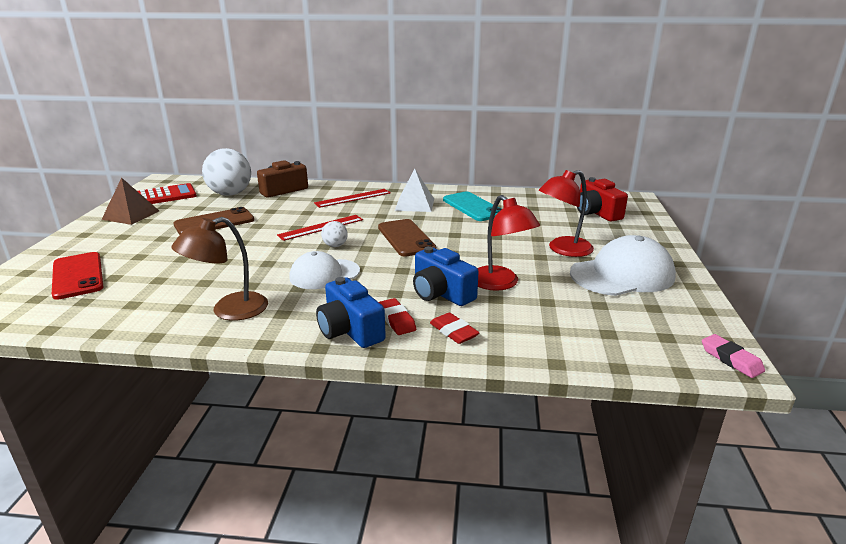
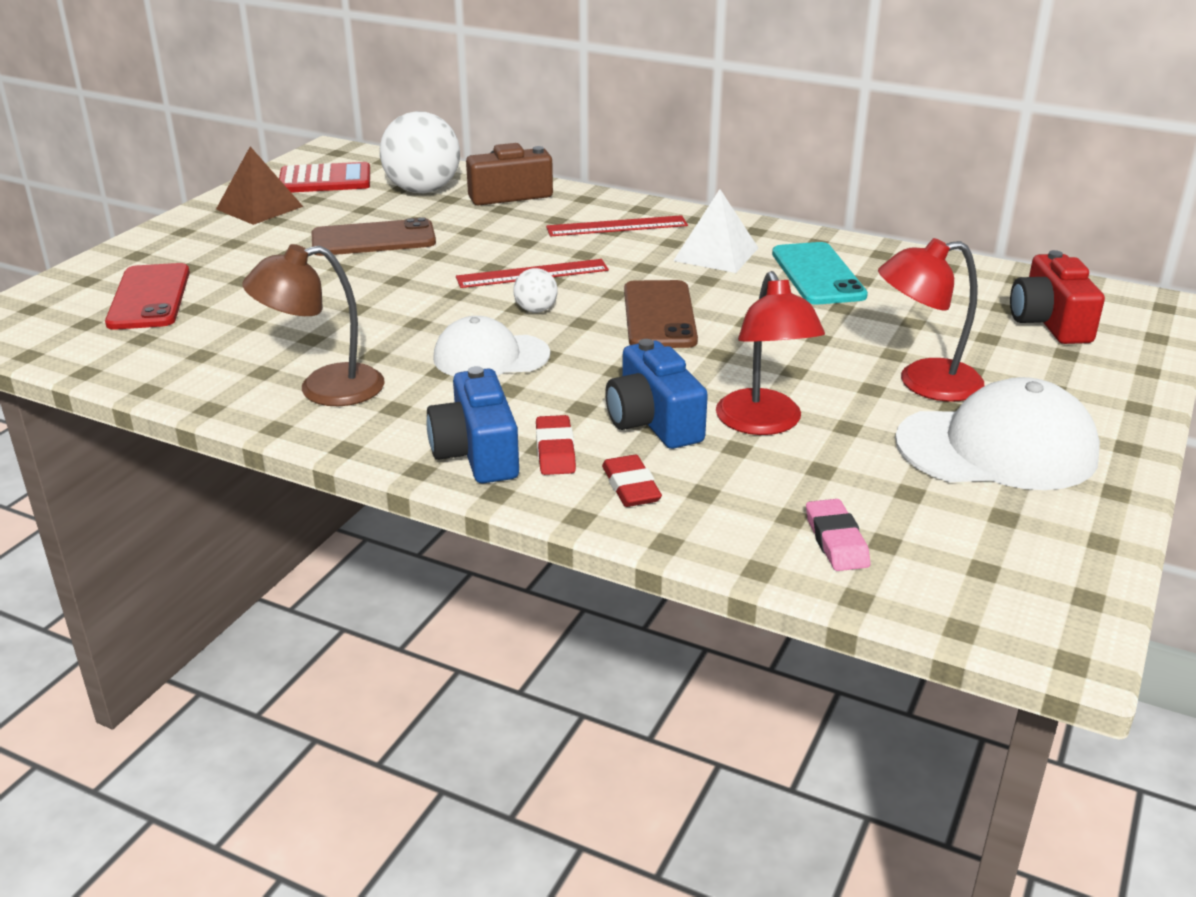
camera: 20 degrees right, 5 degrees up
pink eraser [702,334,765,378] -> pink eraser moved to [806,499,870,571]

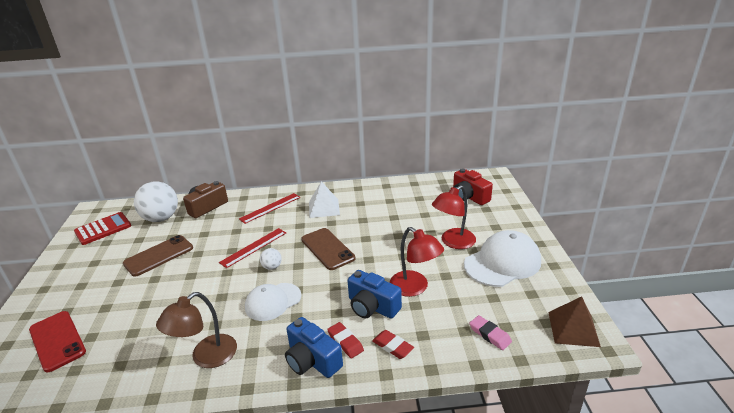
camera: 30 degrees left, 0 degrees up
brown pyramid [216,146,303,225] -> brown pyramid moved to [548,296,601,347]
turquoise phone [772,242,868,305] -> none

